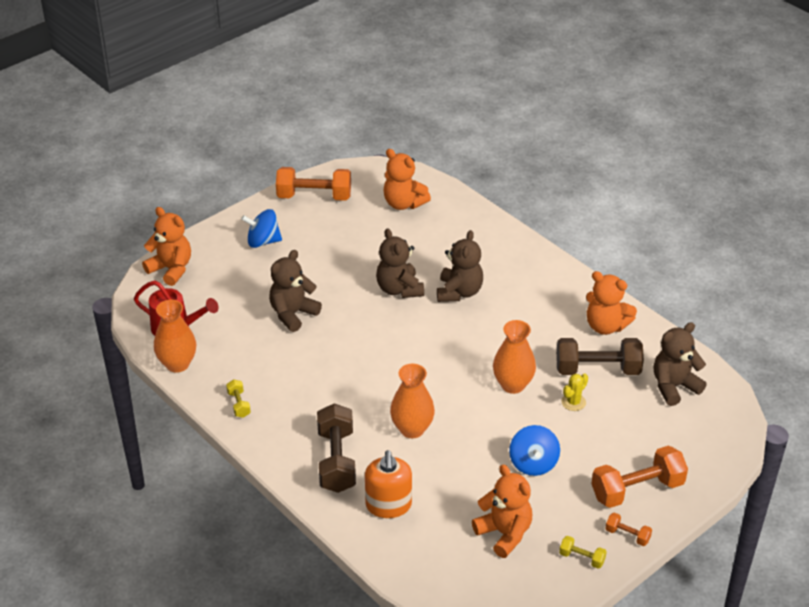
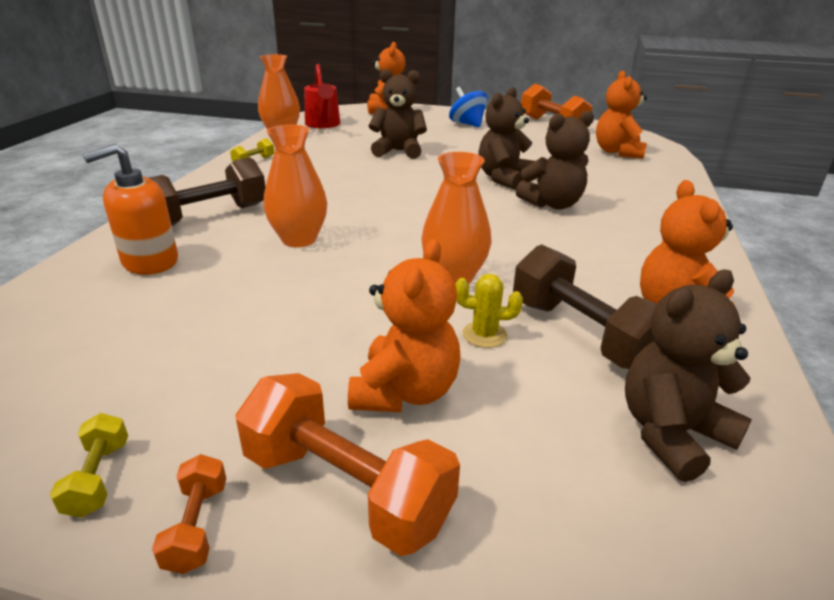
camera: 55 degrees right, 10 degrees down
orange teddy bear [472,465,532,558] -> orange teddy bear moved to [348,239,461,412]
blue spinning top [509,425,560,476] -> none
brown teddy bear [654,322,707,406] -> brown teddy bear turned 60 degrees counterclockwise [625,270,752,482]

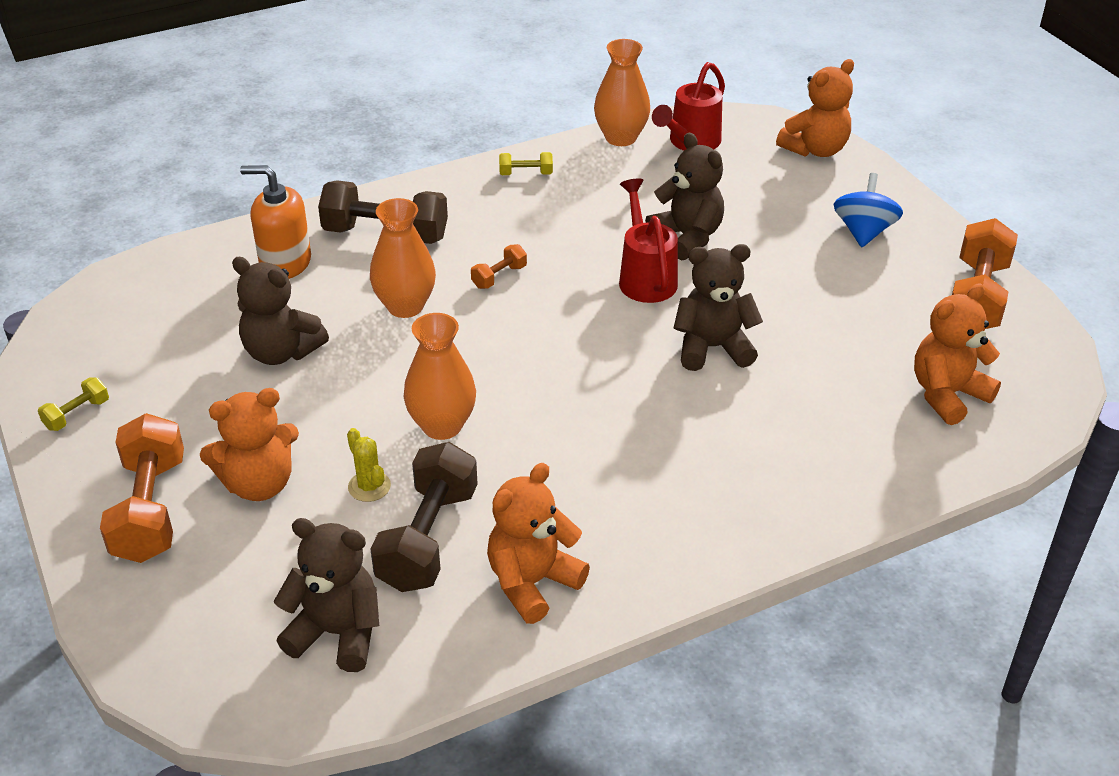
camera: 50 degrees right, 10 degrees up
orange dumbbell [152,454,226,574] -> orange dumbbell moved to [471,244,527,289]
brown teddy bear [516,110,594,210] -> brown teddy bear moved to [232,257,329,365]
none -> red watering can [619,178,678,303]

